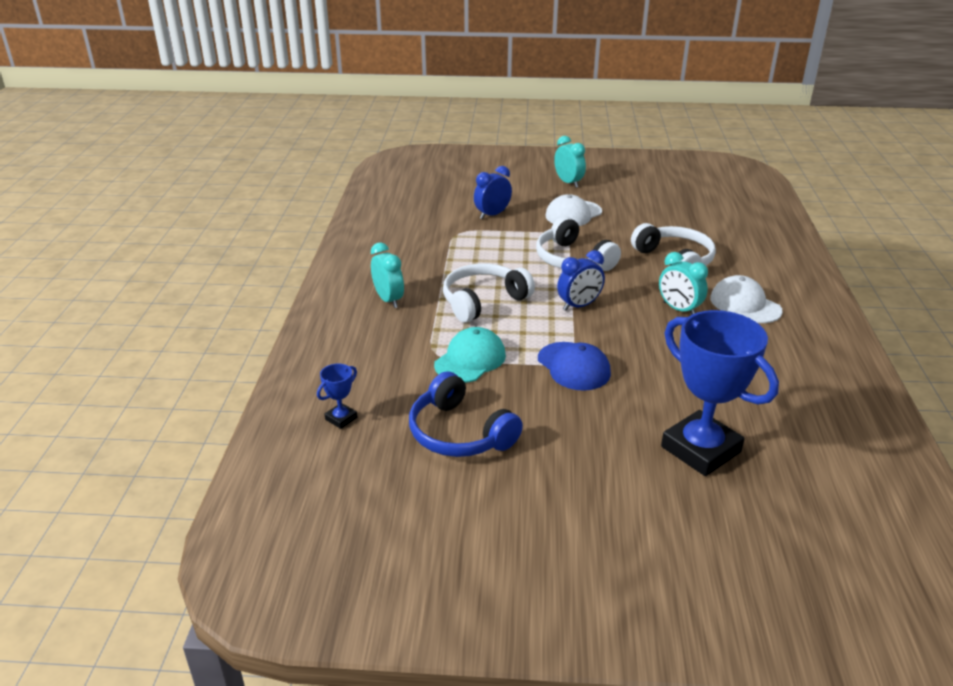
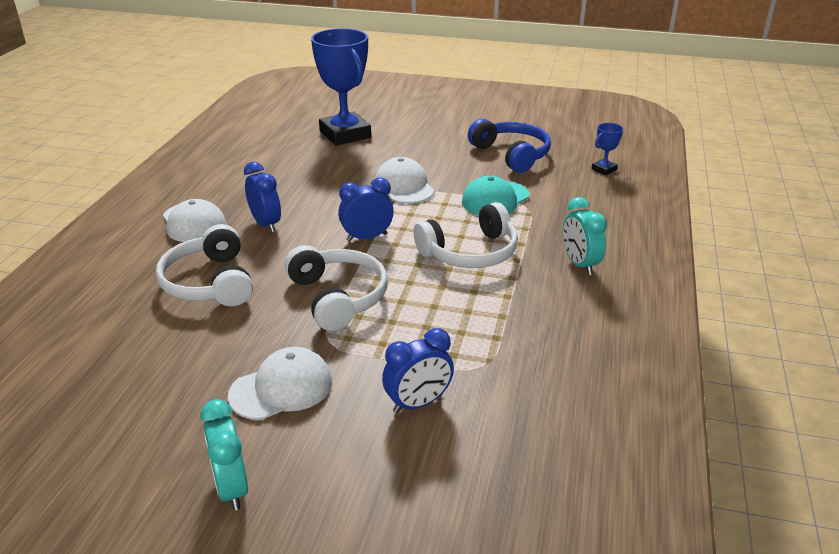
camera: 170 degrees left, 0 degrees up
blue cap [538,342,611,391] -> white cap [375,157,435,203]
turquoise clock [659,252,708,315] -> blue clock [244,162,281,232]

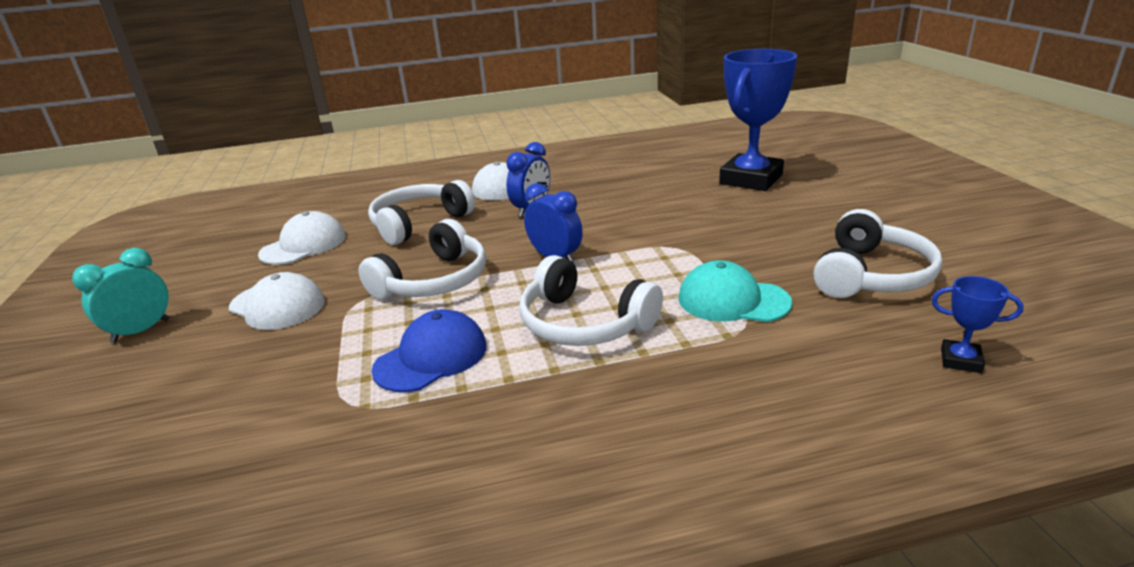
camera: 65 degrees right, 5 degrees down
white cap [375,157,435,203] -> white cap moved to [258,211,346,265]
blue clock [382,328,454,413] -> none
blue headphones [468,119,551,173] -> white headphones [813,209,942,298]
turquoise clock [563,197,607,275] -> none
none -> blue cap [371,309,487,392]

